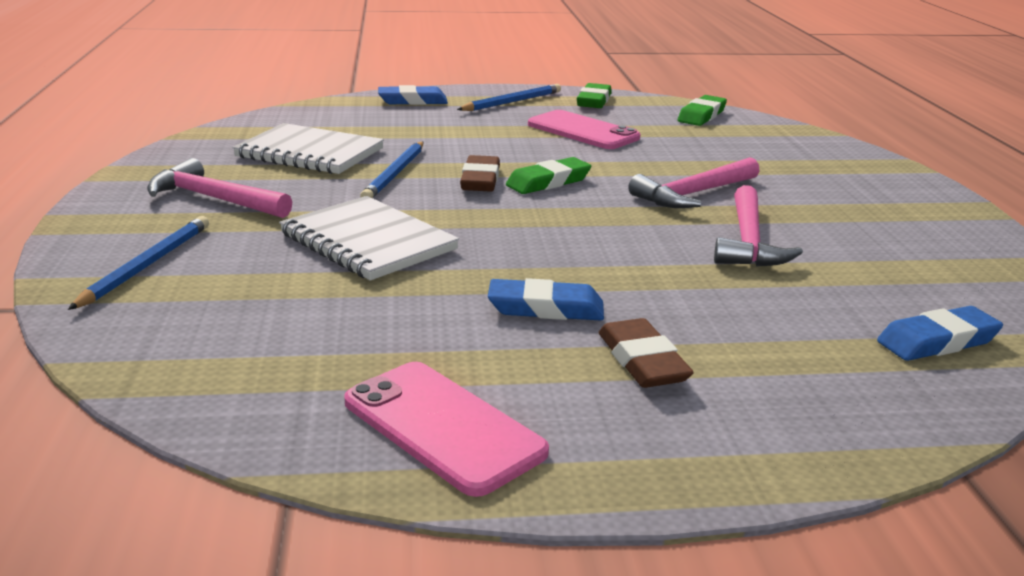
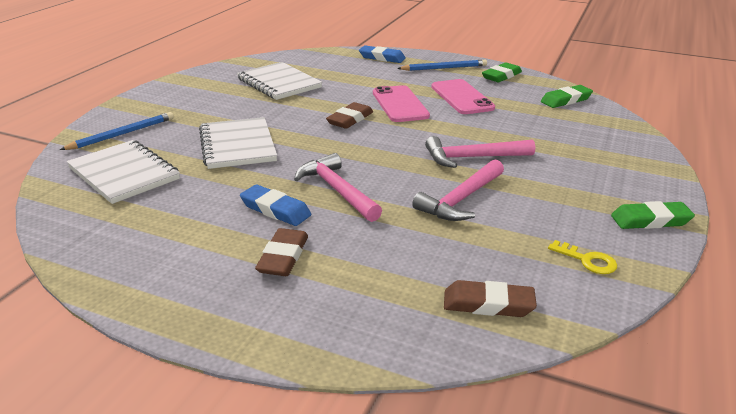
camera: 30 degrees right, 5 degrees up
pink hammer [147,158,292,218] -> pink hammer moved to [294,153,382,222]
pink phone [344,362,549,497] -> pink phone moved to [373,85,430,122]
blue pencil [360,141,423,198] -> none
green eraser [506,157,591,194] -> green eraser moved to [611,201,695,229]
blue eraser [877,306,1003,361] -> brown eraser [444,280,537,317]
none -> white notebook [67,140,180,204]
none -> yellow key [548,240,617,274]

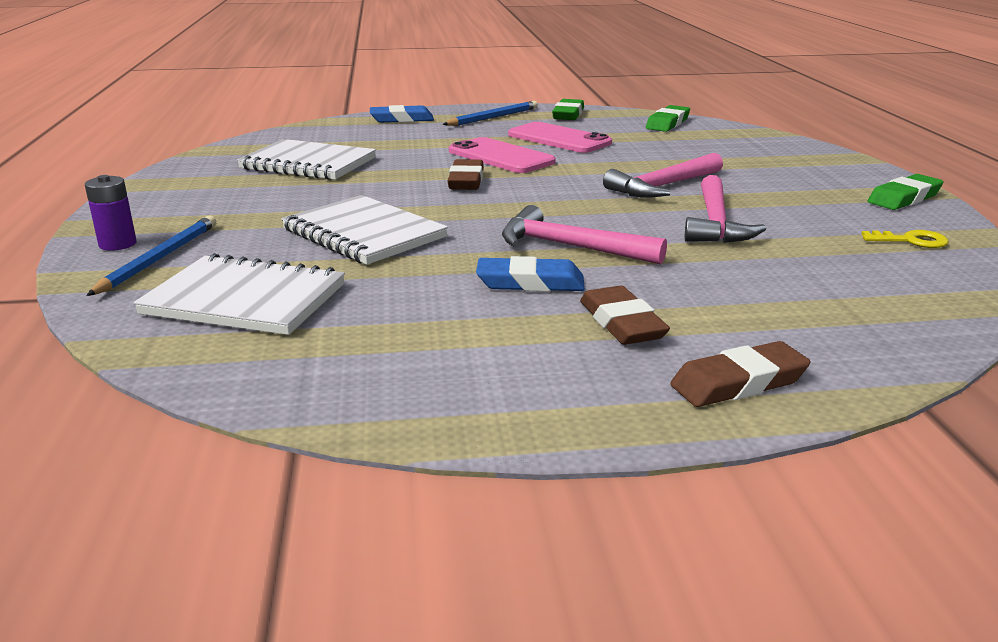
camera: 30 degrees left, 5 degrees down
brown eraser [444,280,537,317] -> brown eraser moved to [670,341,810,407]
none -> purple battery [85,175,137,251]

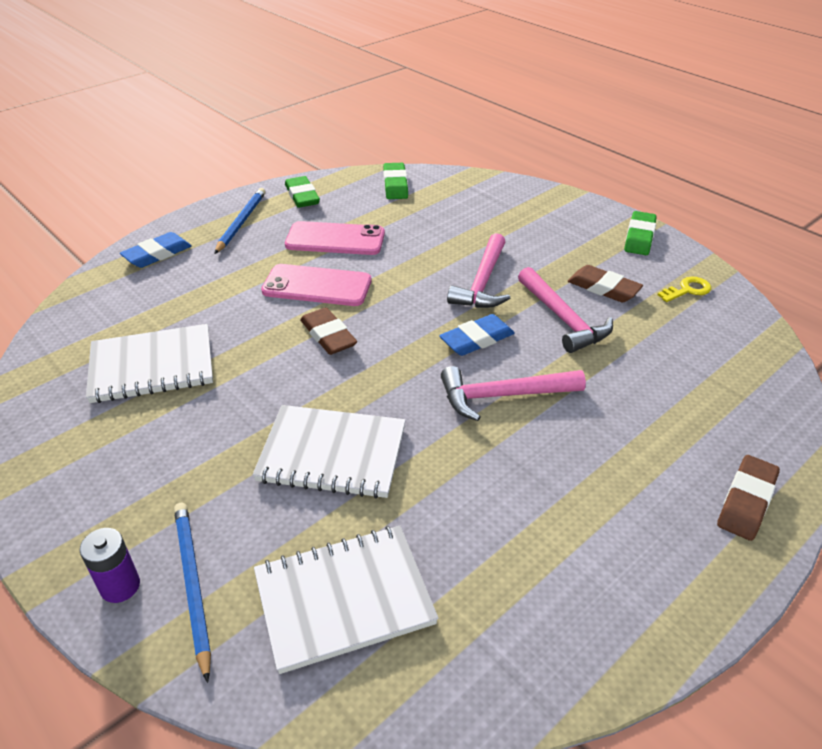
camera: 35 degrees left, 15 degrees up
blue eraser [476,256,585,292] -> blue eraser moved to [439,314,515,356]
brown eraser [580,286,670,345] -> brown eraser moved to [568,265,643,302]

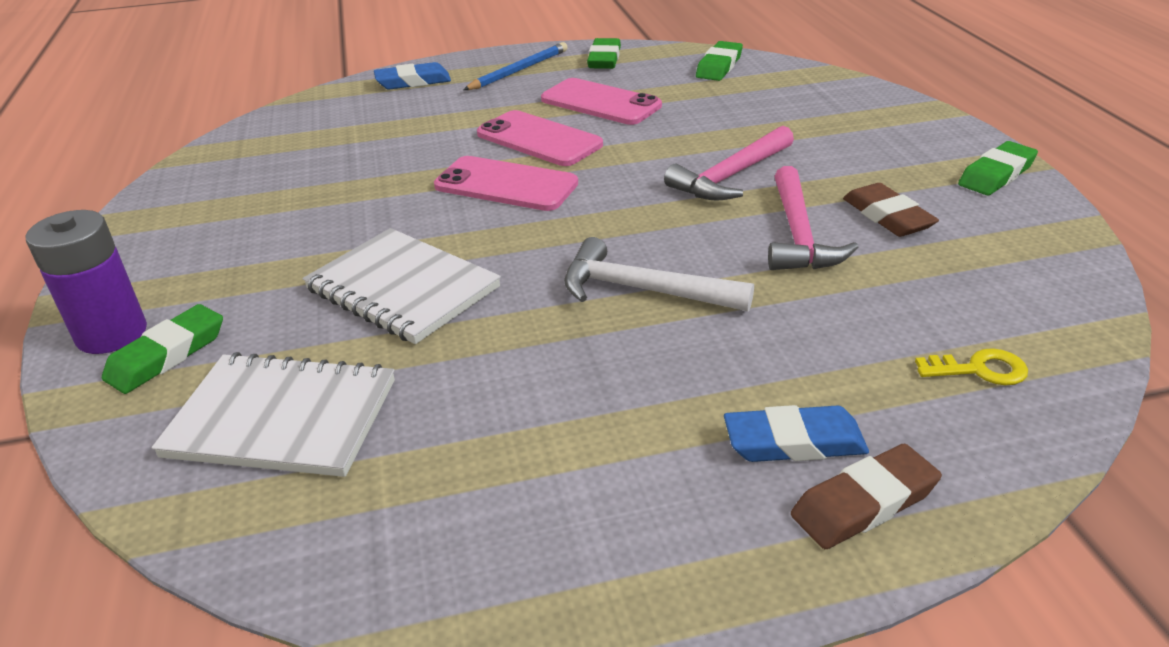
camera: 30 degrees right, 5 degrees down
purple battery [80,528,140,603] -> purple battery [26,210,147,354], size x1.59
white notebook [86,324,213,403] -> none
blue pencil [174,503,211,683] -> green eraser [102,304,223,394]
brown eraser [300,307,357,355] -> pink phone [434,156,578,211]
blue eraser [439,314,515,356] -> blue eraser moved to [724,405,869,462]
pink hammer [441,366,586,421] -> white hammer [564,237,754,312]
yellow key [657,276,711,302] -> yellow key moved to [915,348,1028,385]

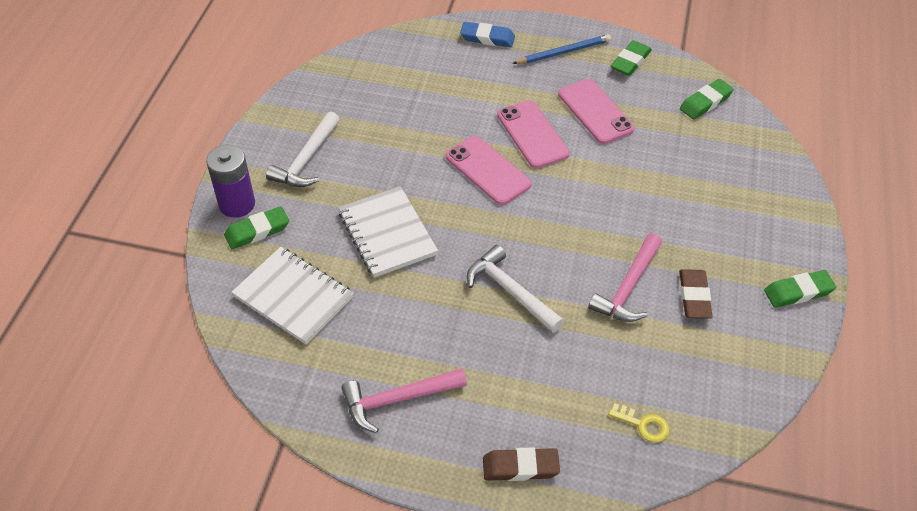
camera: 25 degrees right, 15 degrees up
pink hammer [664,126,794,201] -> pink hammer moved to [341,368,467,433]
blue eraser [724,405,869,462] -> none
none -> white hammer [266,111,340,187]

